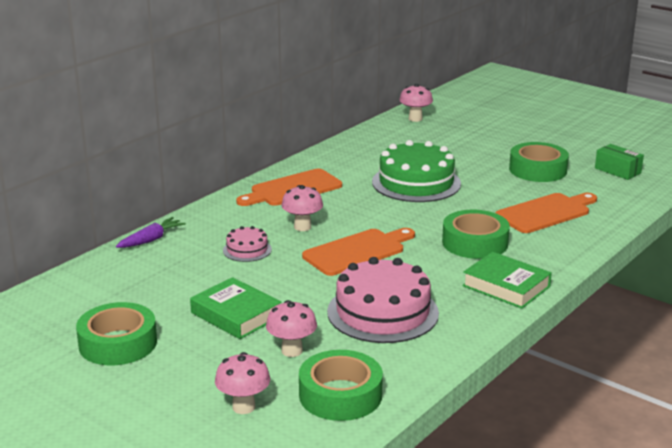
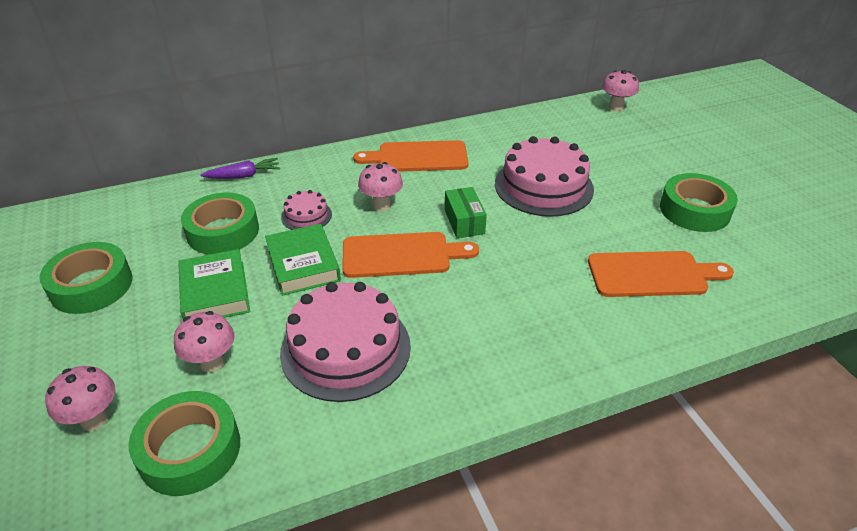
camera: 30 degrees right, 15 degrees up
green cake [372,140,461,202] -> pink cake [495,136,594,217]
green tape [442,210,510,259] -> green tape moved to [181,192,259,255]
green book [462,252,552,309] -> green book moved to [265,224,341,296]
green box [595,144,644,180] -> green box moved to [445,187,487,238]

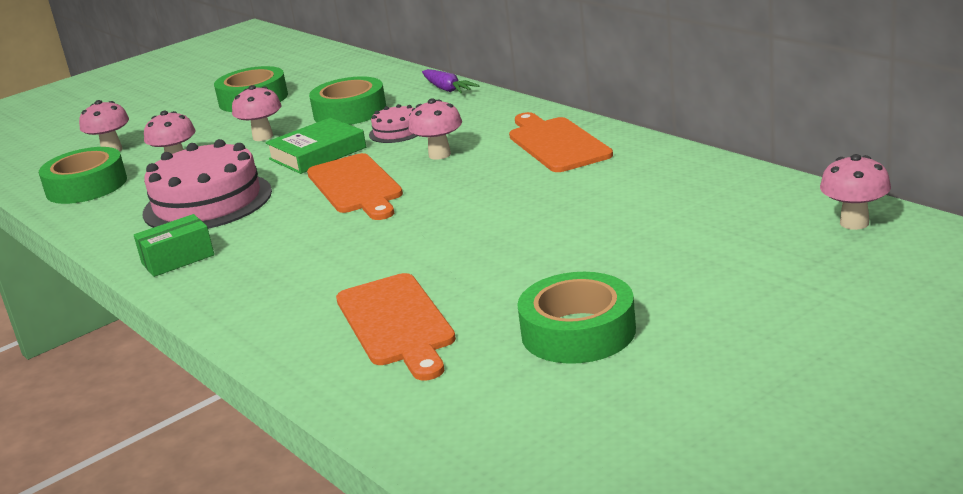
camera: 75 degrees right, 15 degrees down
green book [178,249,250,319] -> pink mushroom [232,85,282,141]
green box [445,187,487,238] -> green box moved to [134,214,214,277]
pink cake [495,136,594,217] -> none

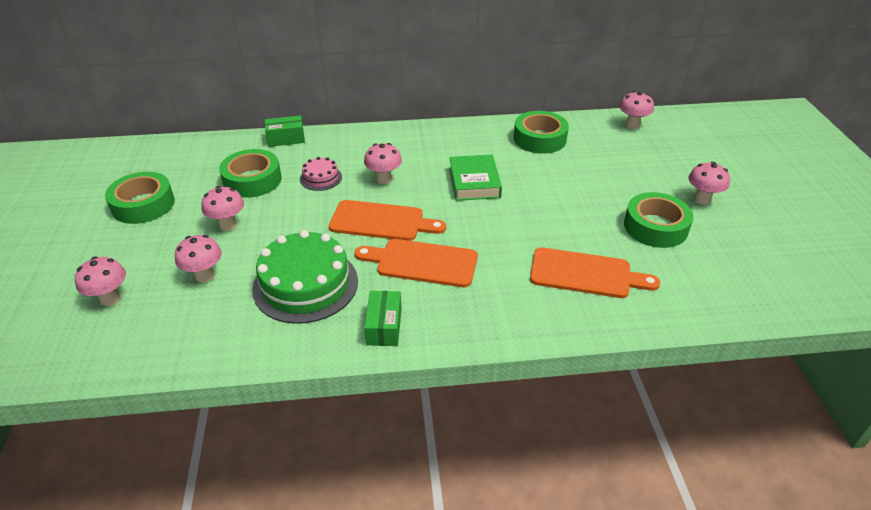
camera: 60 degrees left, 15 degrees up
green tape [39,147,127,204] -> green tape moved to [514,111,569,154]
pink cake [143,139,272,229] -> green cake [252,230,358,324]
green book [265,118,366,174] -> green book moved to [449,155,502,201]
purple carrot [422,69,480,93] -> green box [265,115,305,147]
orange cutting board [509,112,613,172] -> orange cutting board moved to [355,239,478,287]
none -> pink mushroom [688,162,730,205]

